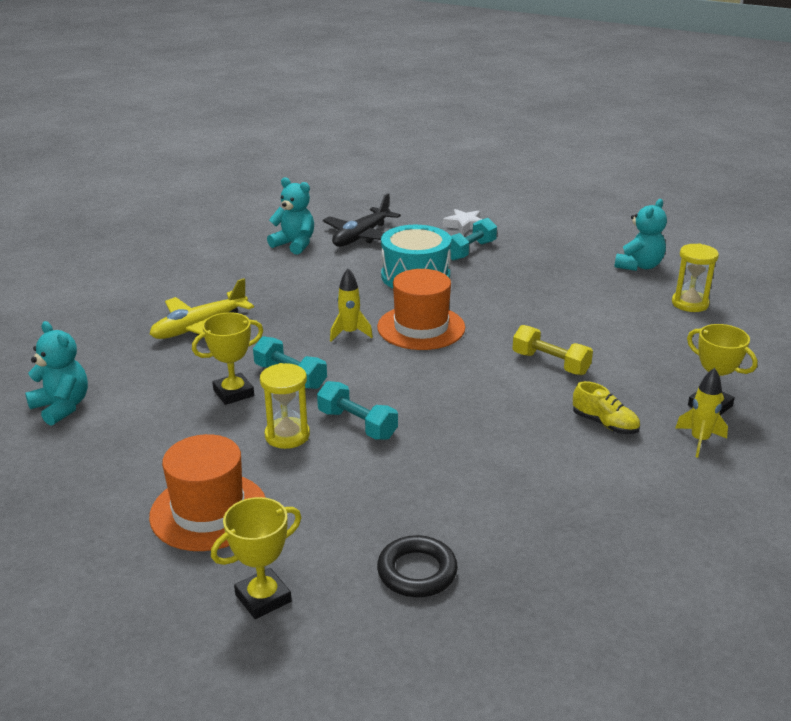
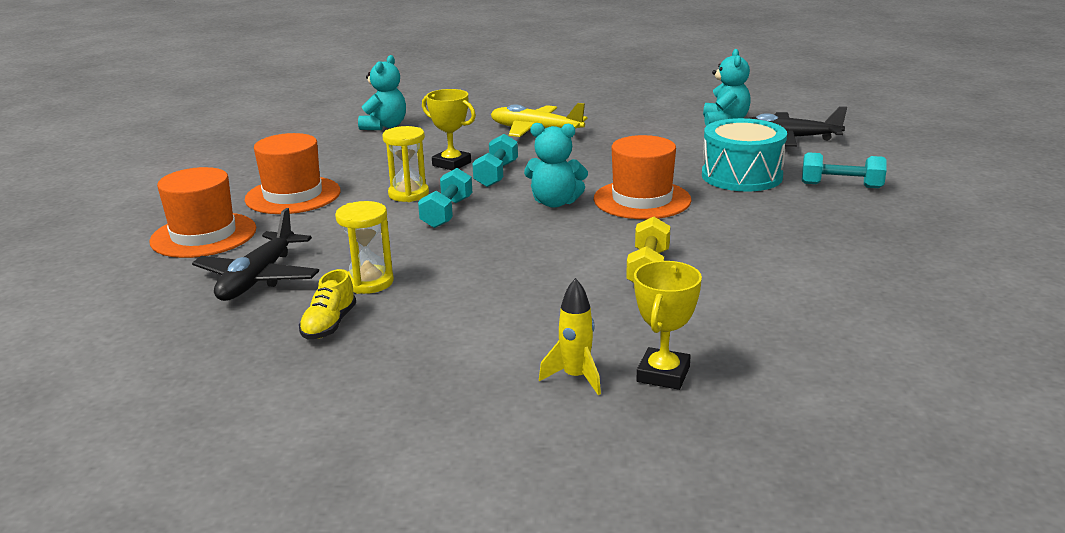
camera: 65 degrees right, 5 degrees down
yellow trophy [211,497,301,619] -> orange hat [149,167,256,258]
yellow rocket [330,268,373,342] -> none
black ring [377,535,458,597] -> black plane [192,208,319,301]
white star [443,209,482,235] -> none
yellow shoe [573,381,640,434] -> yellow shoe moved to [299,269,356,339]
turquoise teddy bear [614,199,667,271] -> turquoise teddy bear moved to [524,123,588,208]
yellow hourglass [672,243,719,312] -> yellow hourglass moved to [335,201,394,294]

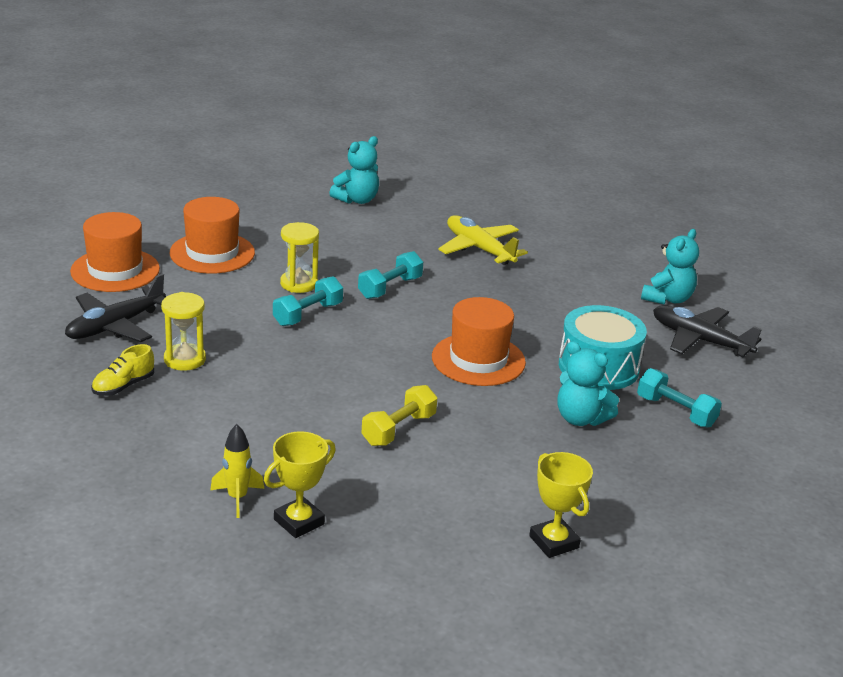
camera: 25 degrees right, 5 degrees up
yellow trophy [422,89,476,170] -> yellow trophy moved to [529,452,593,558]
turquoise teddy bear [524,123,588,208] -> turquoise teddy bear moved to [558,341,619,426]

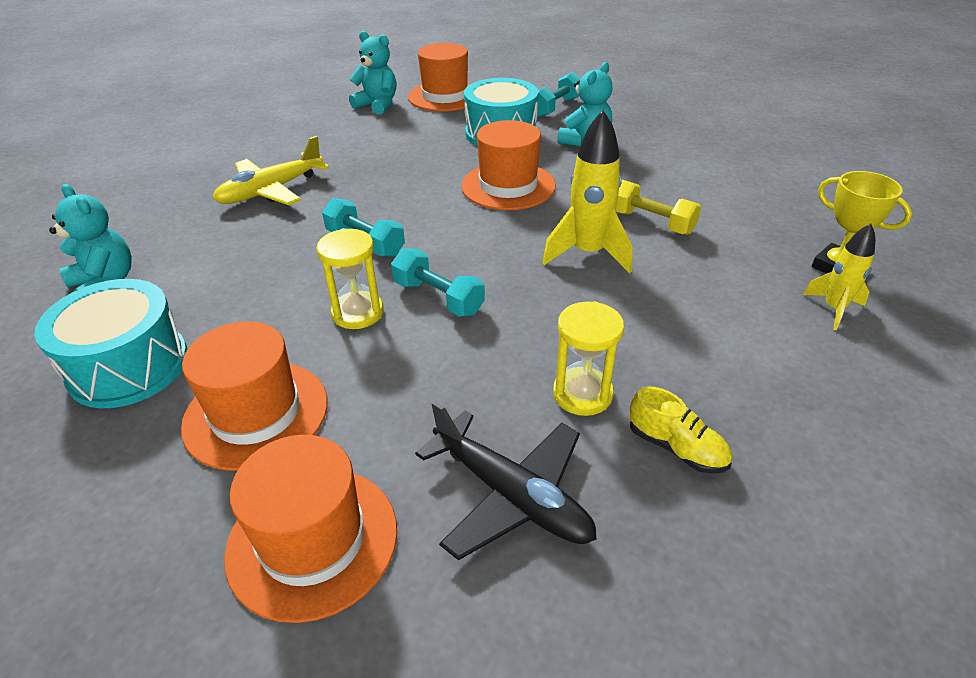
camera: 90 degrees left, 10 degrees up
yellow trophy [529,452,593,558] -> none
black plane [653,306,762,357] -> orange hat [408,43,471,111]
none -> turquoise drum [34,279,187,408]
none -> yellow rocket [542,110,632,273]

